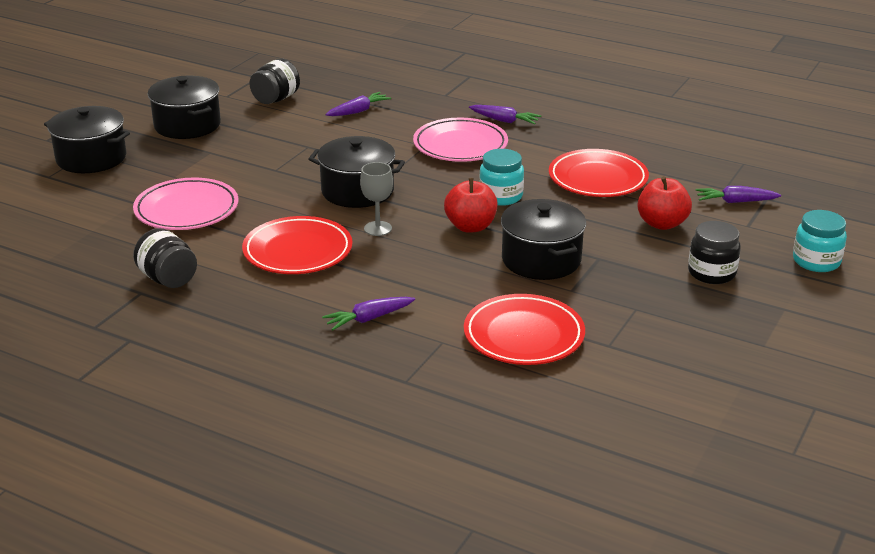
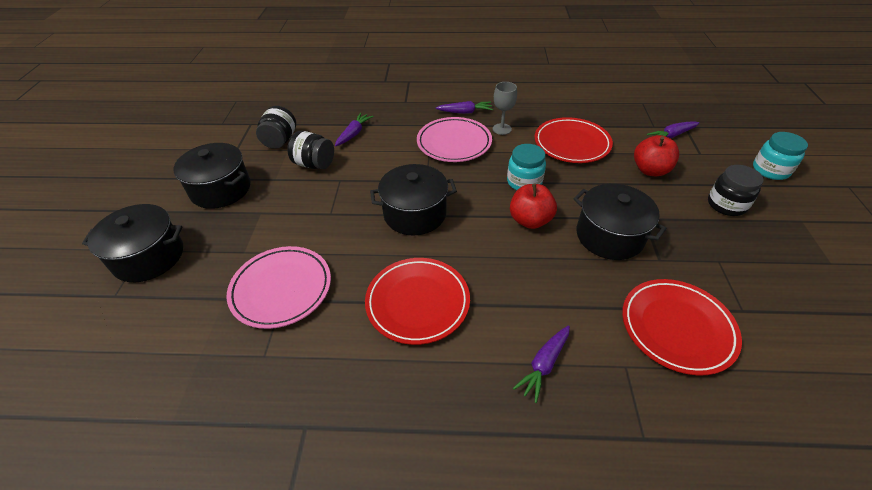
camera: 25 degrees left, 15 degrees up
black jar [133,228,197,288] -> black jar moved to [287,131,334,169]
grey goblet [360,162,393,236] -> grey goblet moved to [493,82,517,135]

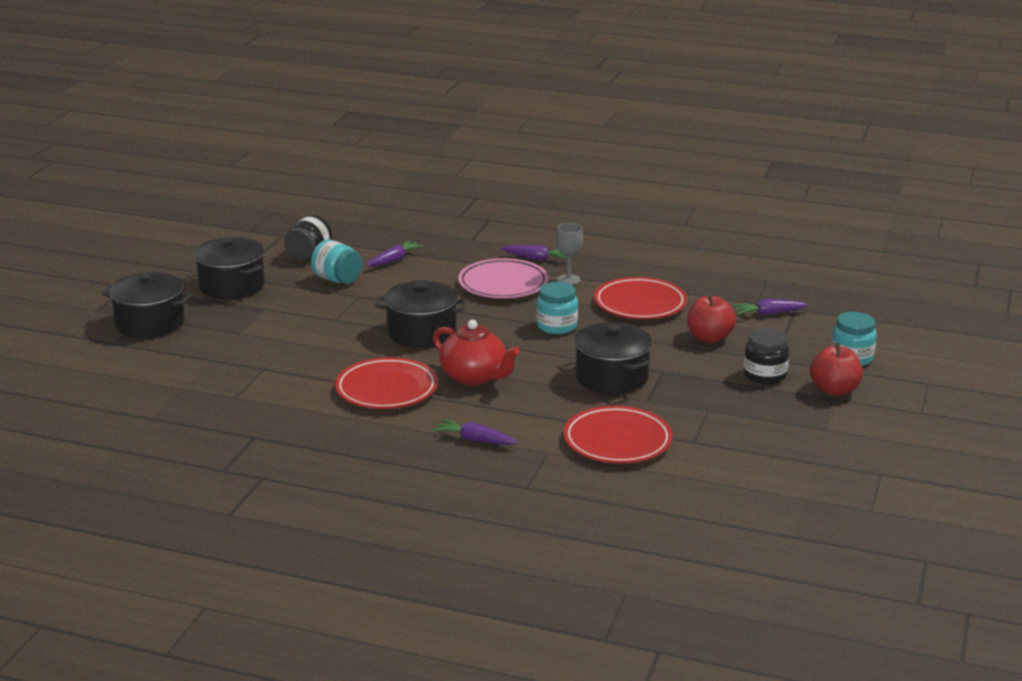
camera: 15 degrees right, 20 degrees down
pink plate [227,246,331,329] -> none
black jar [287,131,334,169] -> turquoise jar [311,240,362,284]
red apple [510,184,557,229] -> red apple moved to [810,343,863,396]
purple carrot [513,325,570,403] -> purple carrot turned 60 degrees clockwise [432,419,518,445]
none -> red teapot [433,320,520,386]

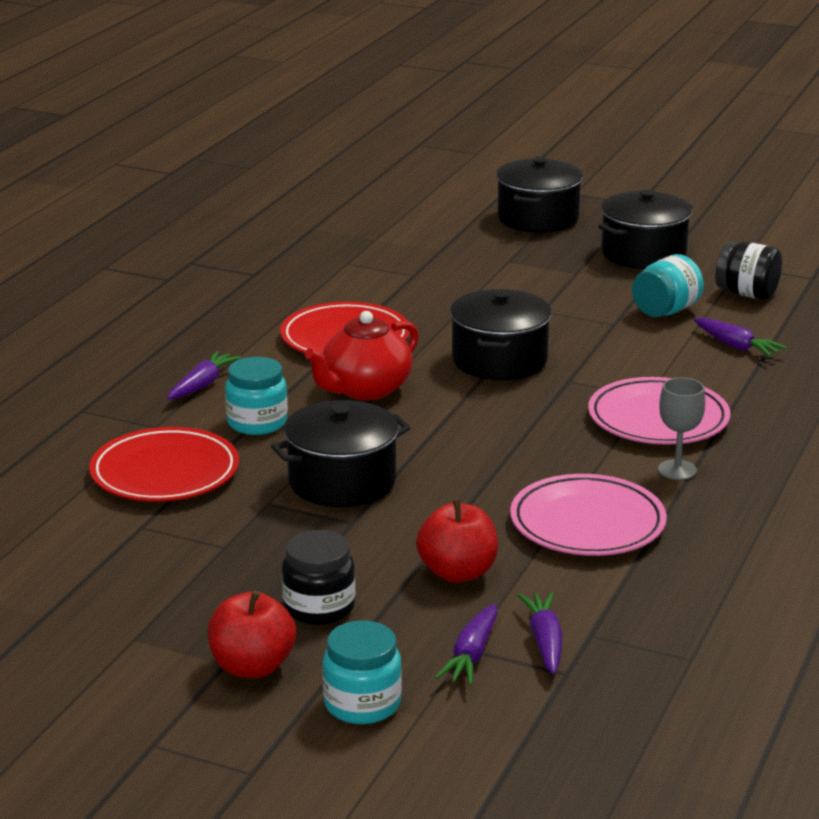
camera: 95 degrees right, 0 degrees up
purple carrot [501,245,567,261] -> purple carrot moved to [435,604,497,686]
turquoise jar [536,282,578,334] -> turquoise jar moved to [225,357,288,435]
red plate [594,277,687,319] -> pink plate [510,474,667,556]

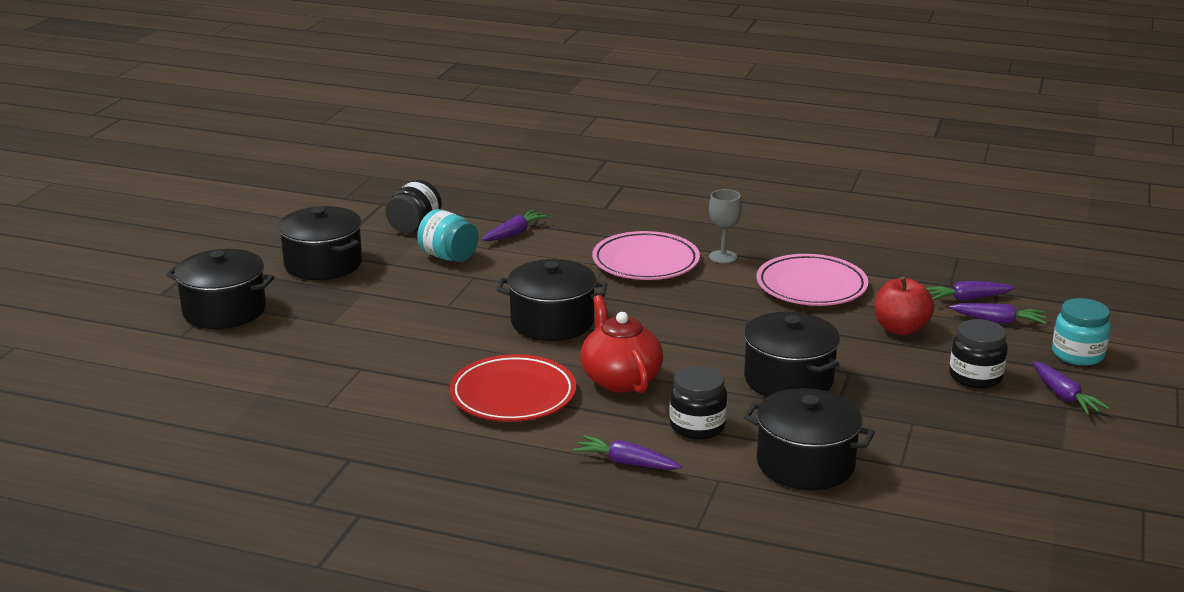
camera: 95 degrees left, 0 degrees up
red plate [89,427,239,502] -> black pot [744,388,875,490]
red apple [208,590,296,678] -> purple carrot [1033,361,1110,415]
turquoise jar [225,357,288,435] -> black jar [669,365,727,440]
red teapot [305,311,419,400] -> red teapot turned 150 degrees counterclockwise [580,295,663,393]

